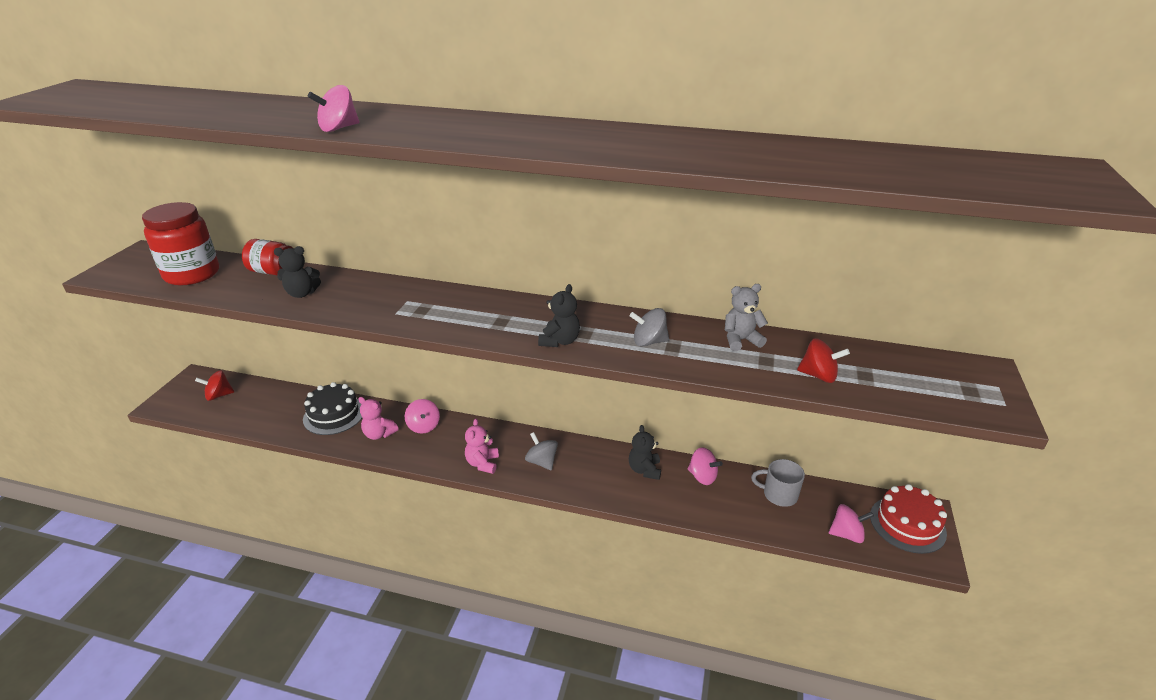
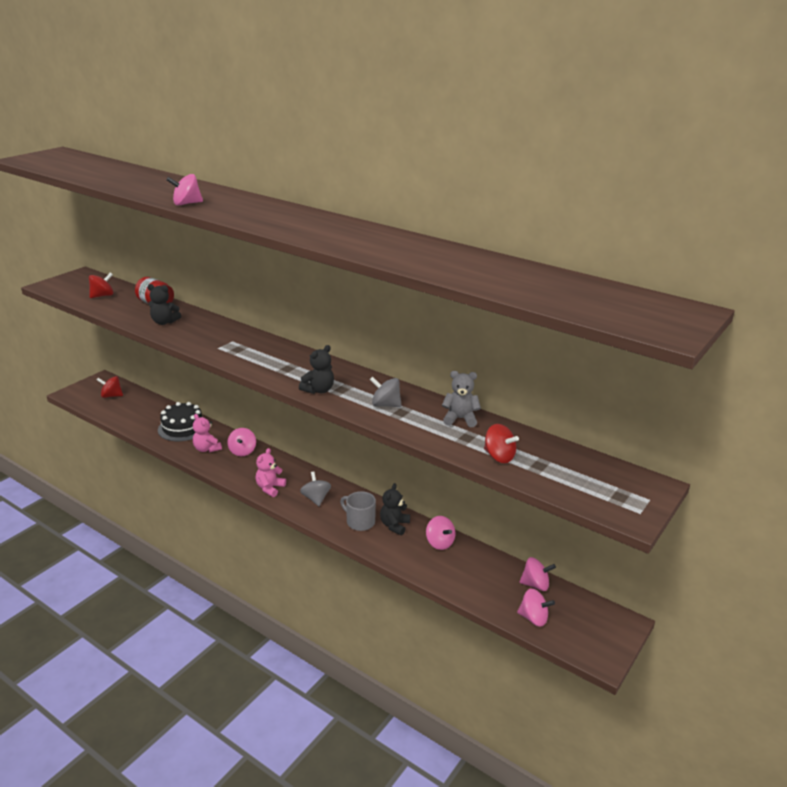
camera: 20 degrees right, 5 degrees down
red jar [142,202,219,285] -> red spinning top [89,272,113,298]
grey mug [751,459,805,507] -> grey mug moved to [340,491,376,531]
red cake [870,484,947,554] -> none
none -> pink spinning top [520,557,556,591]

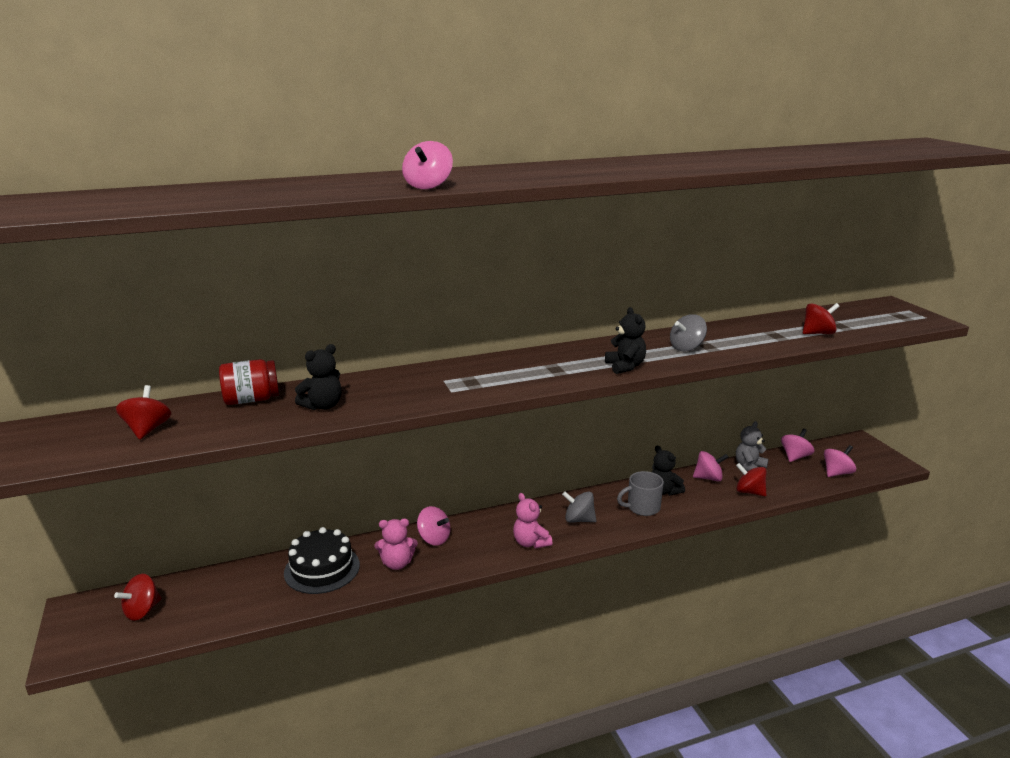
camera: 55 degrees left, 5 degrees down
grey teddy bear [442,371,481,427] -> grey teddy bear moved to [736,421,769,472]
none -> red spinning top [736,463,767,497]

